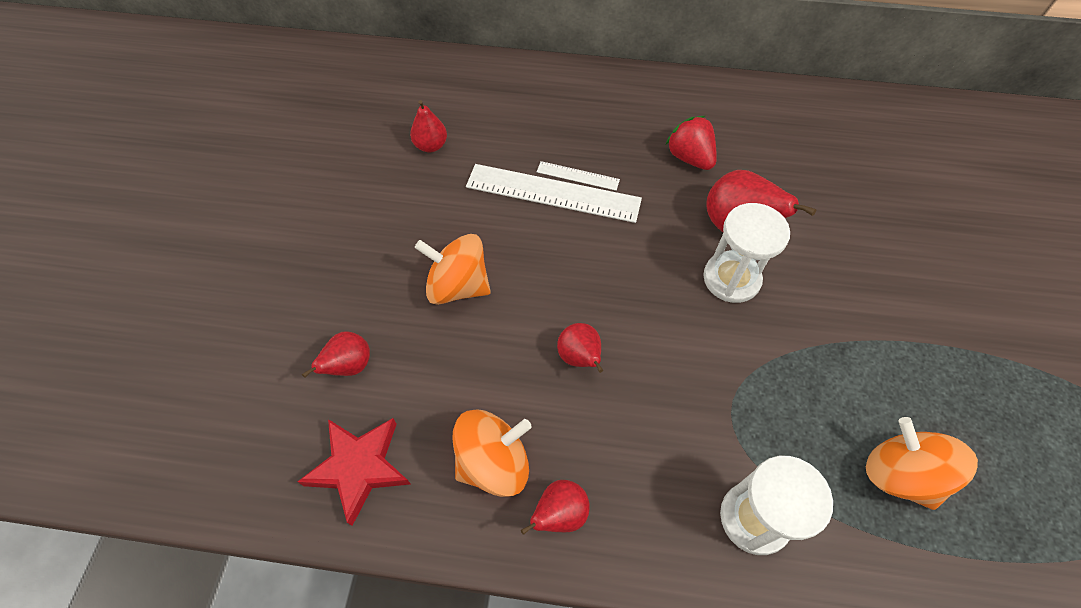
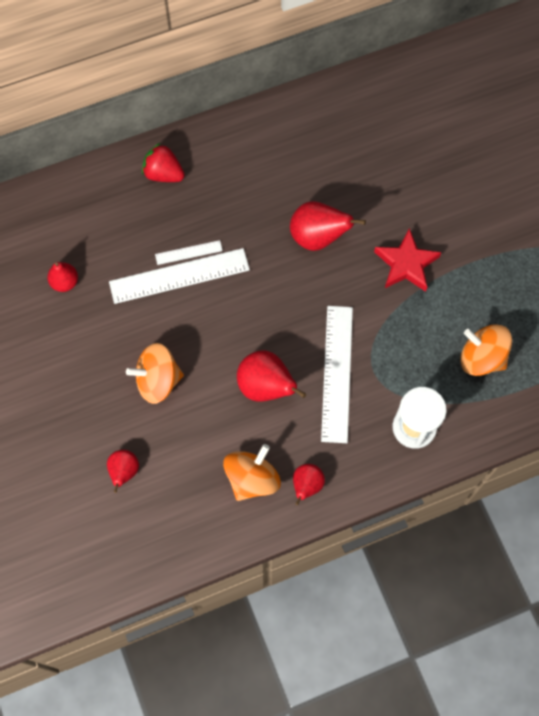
camera: 30 degrees left, 10 degrees up
red star [297,418,410,526] -> red star moved to [374,228,441,292]
red pear [557,323,603,373] -> red pear [237,350,306,402], size x1.64
red strawberry [666,116,717,170] -> red strawberry moved to [142,143,185,182]
white hourglass [703,203,790,303] -> none
none -> white ruler [321,306,353,443]

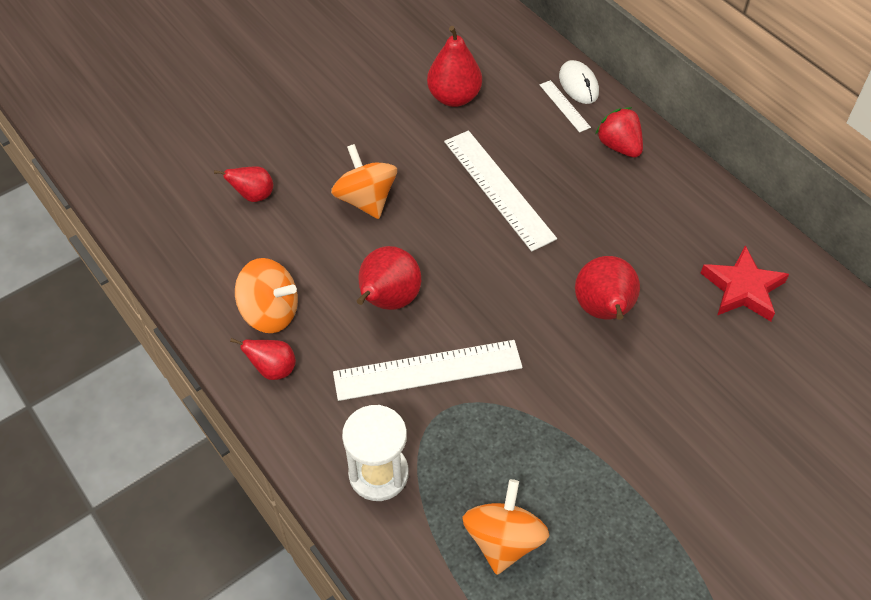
camera: 75 degrees right, 15 degrees down
red pear [47,262,78,292] -> red pear [427,26,482,107], size x1.64
red strawberry [142,143,185,182] -> red strawberry turned 45 degrees counterclockwise [595,107,643,158]
white ruler [155,240,223,265] -> white ruler moved to [540,80,591,133]
red star [374,228,441,292] -> red star moved to [701,245,789,321]
none -> white mouse [559,60,599,104]

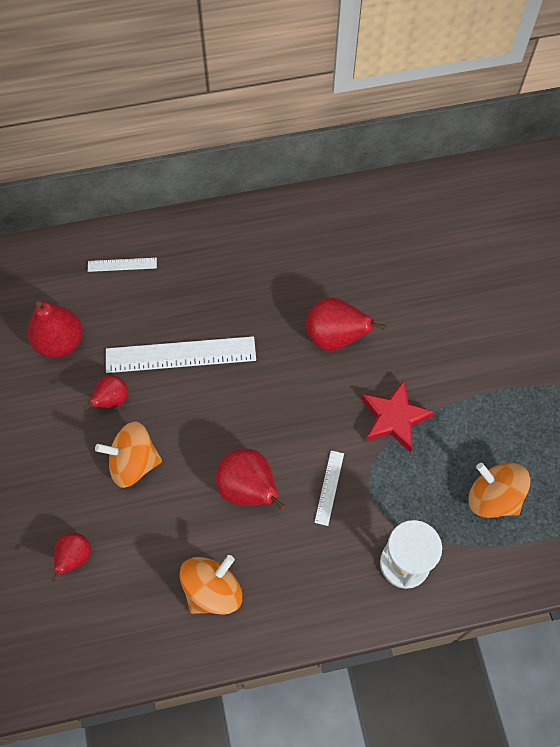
camera: 65 degrees left, 10 degrees up
red pear [230,338,296,380] -> red pear moved to [85,375,128,410]
white ruler [333,340,523,401] -> white ruler [314,450,344,526], size x0.48
white mouse [559,60,599,104] -> none
red strawberry [595,107,643,158] -> none
red star [701,245,789,321] -> red star moved to [362,380,435,453]

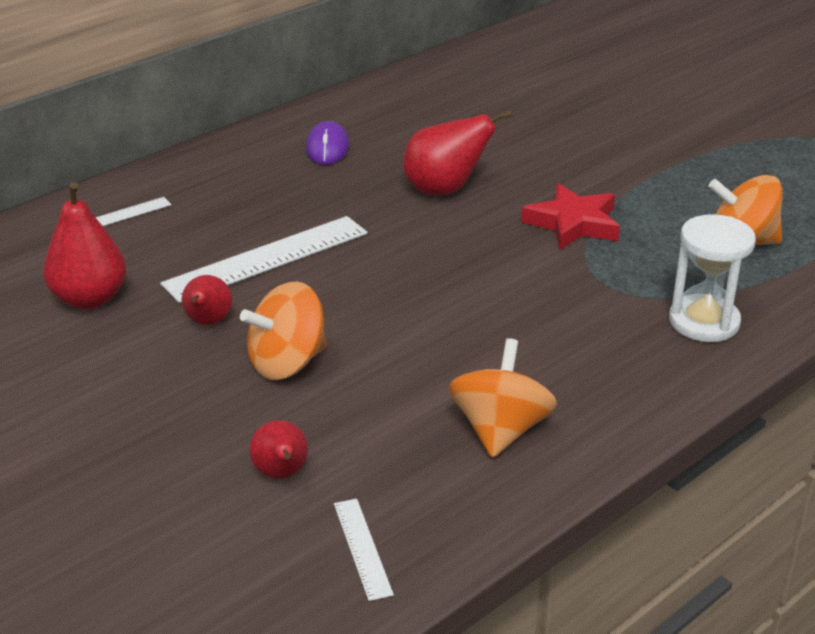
camera: 30 degrees left, 30 degrees down
red pear [216,448,286,510] -> none
white ruler [314,450,344,526] -> white ruler moved to [334,498,394,601]
none -> purple mouse [306,121,349,165]

